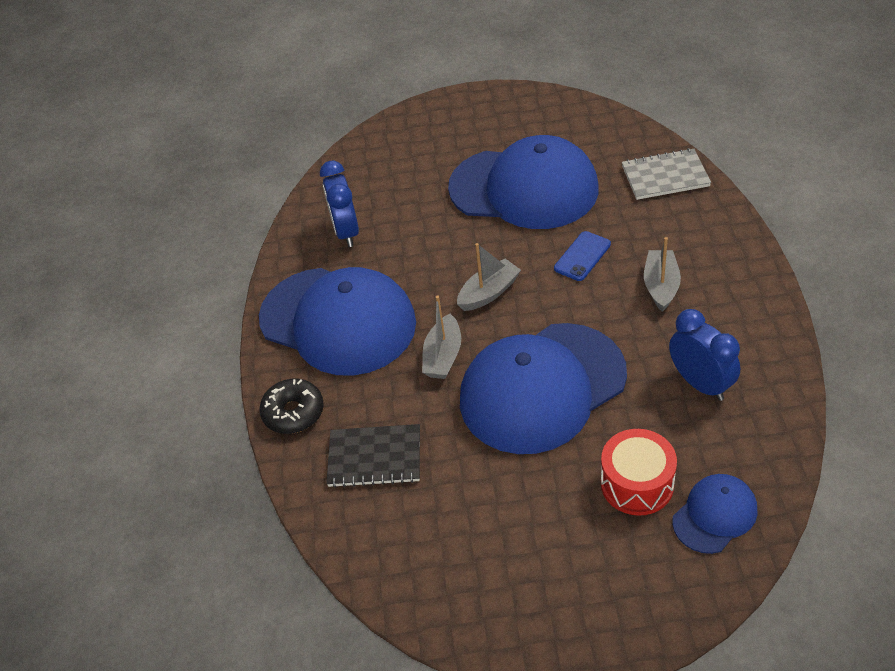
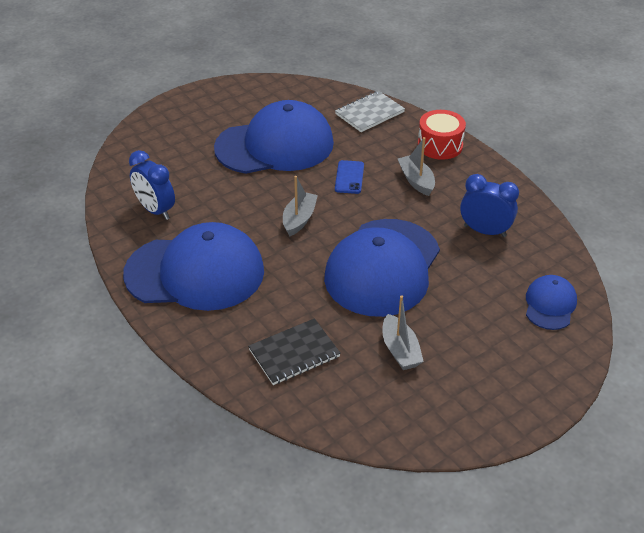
camera: 35 degrees left, 5 degrees down
black donut [259,379,324,434] -> none
grey boat [422,296,461,379] -> grey boat moved to [382,296,424,370]
red drum [601,429,677,516] -> red drum moved to [418,110,466,160]

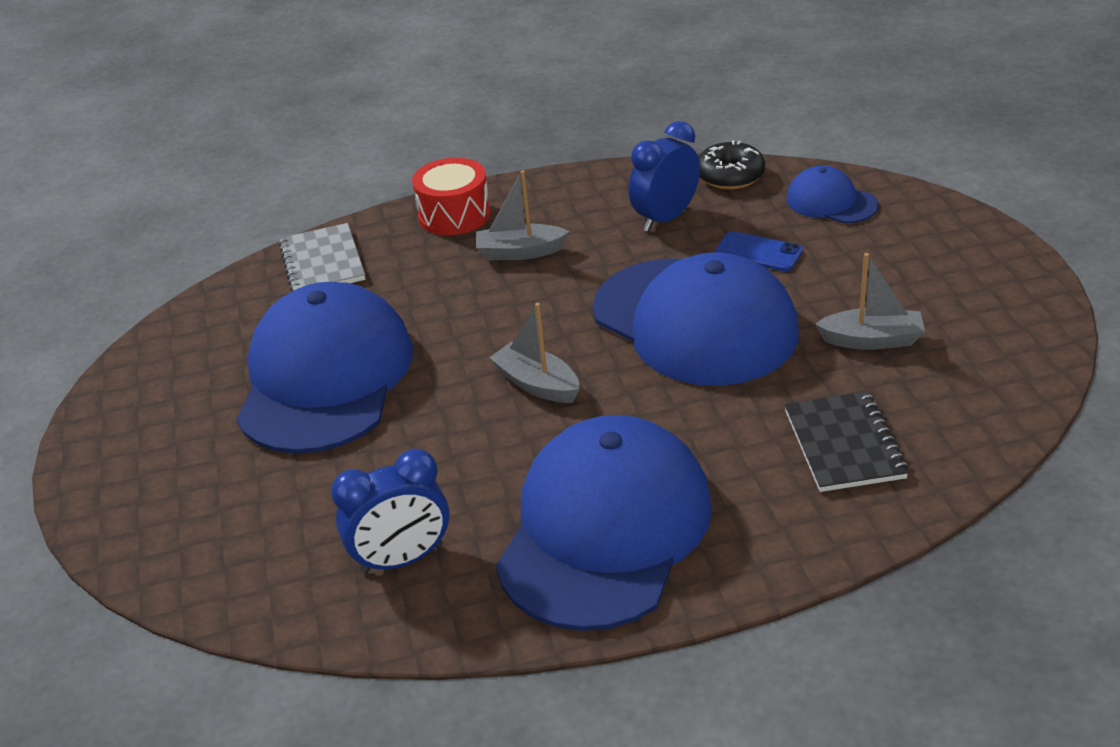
camera: 65 degrees left, 5 degrees down
blue phone [335,160,364,194] -> blue phone moved to [715,231,803,272]
none -> black donut [698,140,765,189]

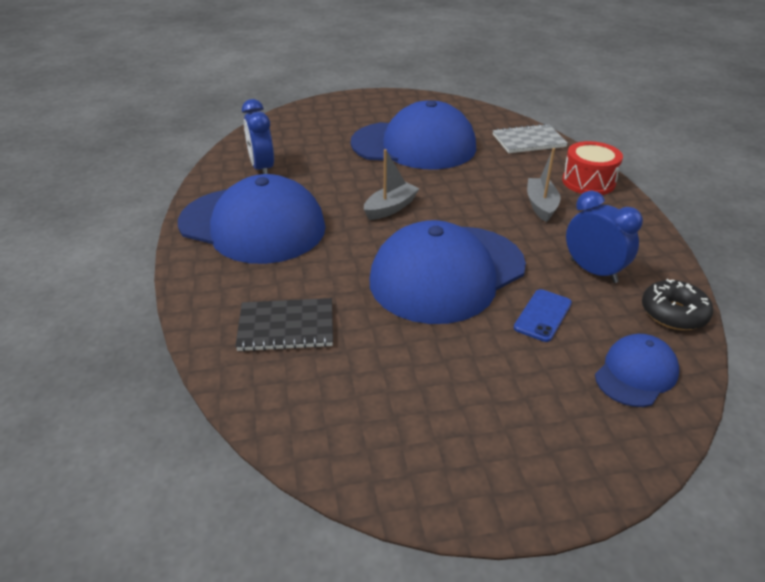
camera: 90 degrees right, 0 degrees up
grey boat [815,253,925,350] -> none

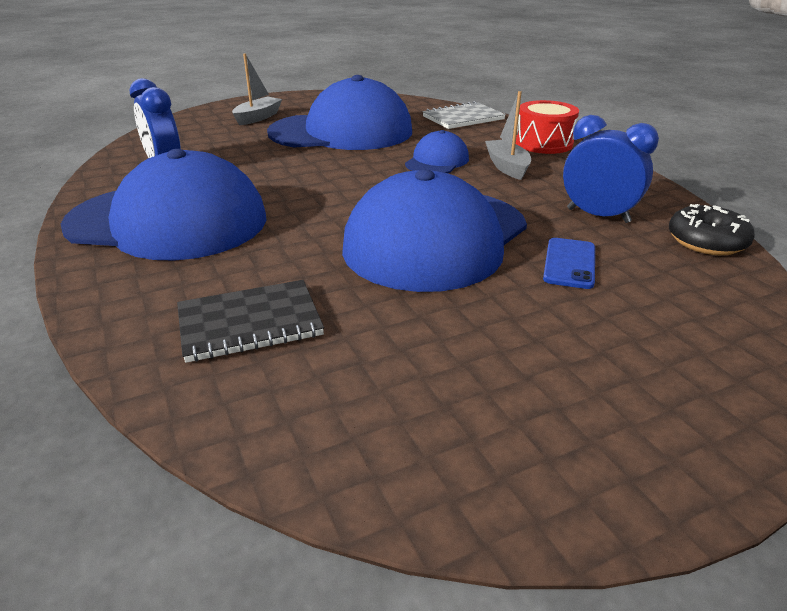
camera: 15 degrees left, 5 degrees down
grey boat [364,149,419,220] -> grey boat moved to [232,53,282,125]
blue cap [595,334,679,407] -> blue cap moved to [405,130,469,173]

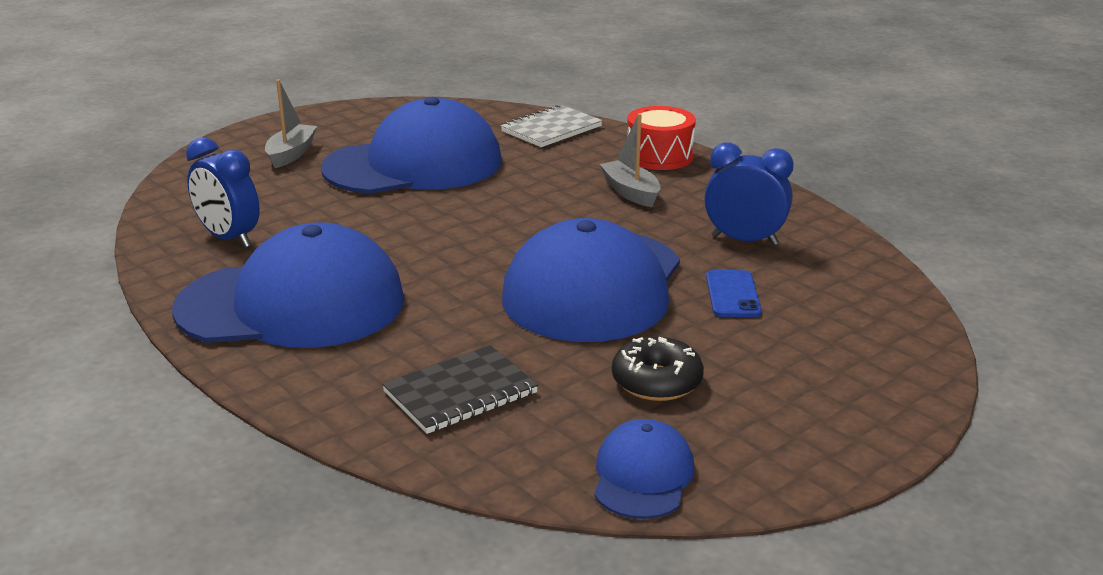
camera: 15 degrees left, 5 degrees down
blue cap [405,130,469,173] -> blue cap moved to [594,419,694,519]
black donut [669,204,755,255] -> black donut moved to [612,336,704,401]

